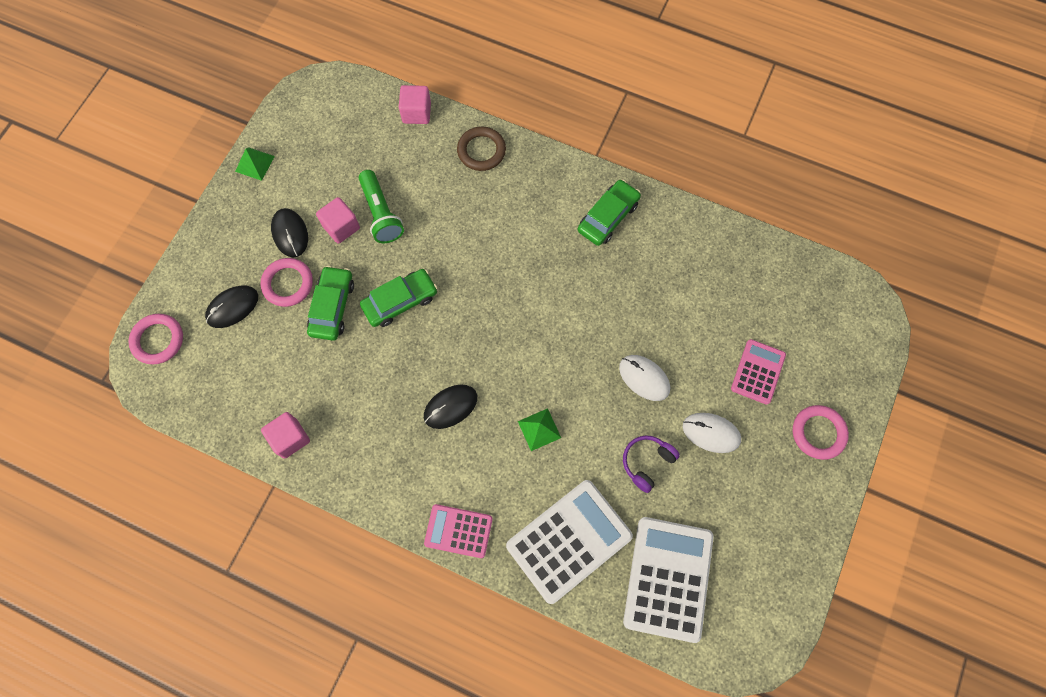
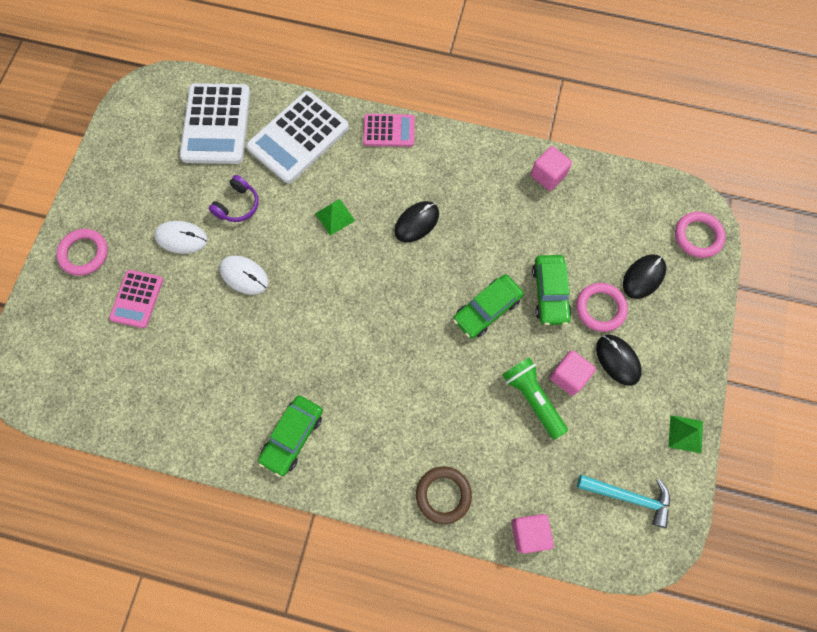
camera: 170 degrees right, 0 degrees up
none -> turquoise hammer [577,475,670,528]

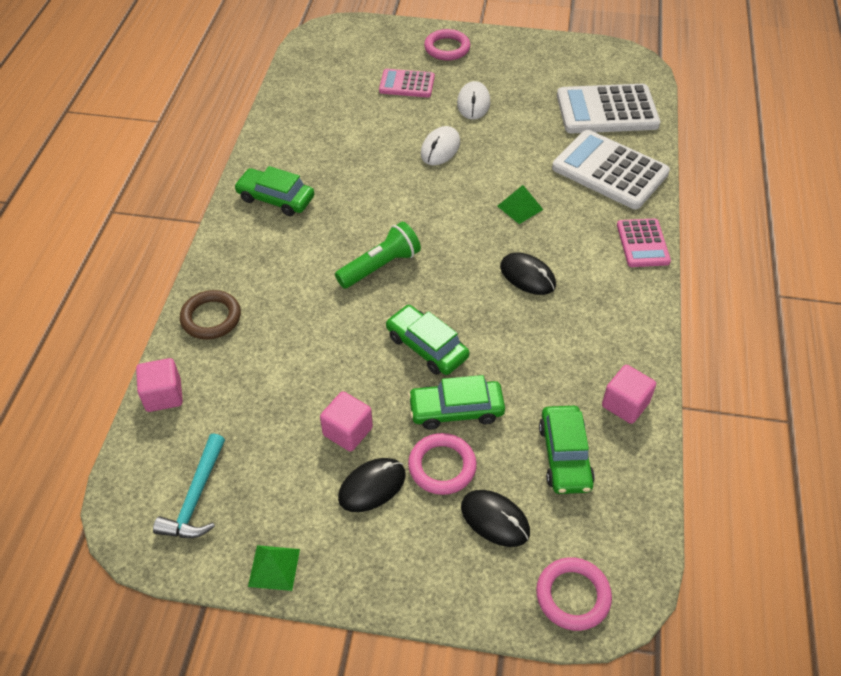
camera: 85 degrees right, 20 degrees down
purple headphones [209,175,259,222] -> none
green flashlight [502,357,568,439] -> green flashlight moved to [335,222,421,288]
none -> green car [539,406,595,494]

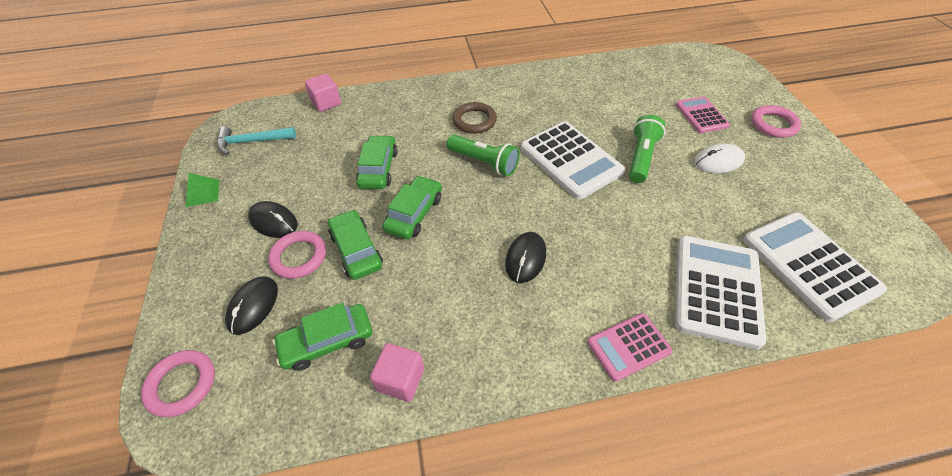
camera: 70 degrees right, 0 degrees up
brown ring [180,290,241,340] -> brown ring moved to [452,102,497,134]
green car [234,166,314,216] -> green car moved to [356,135,398,189]
pink cube [320,391,373,452] -> none
white mouse [421,126,460,165] -> green flashlight [629,115,665,183]
green pyramid [497,185,543,224] -> none
none -> white calculator [521,121,625,199]

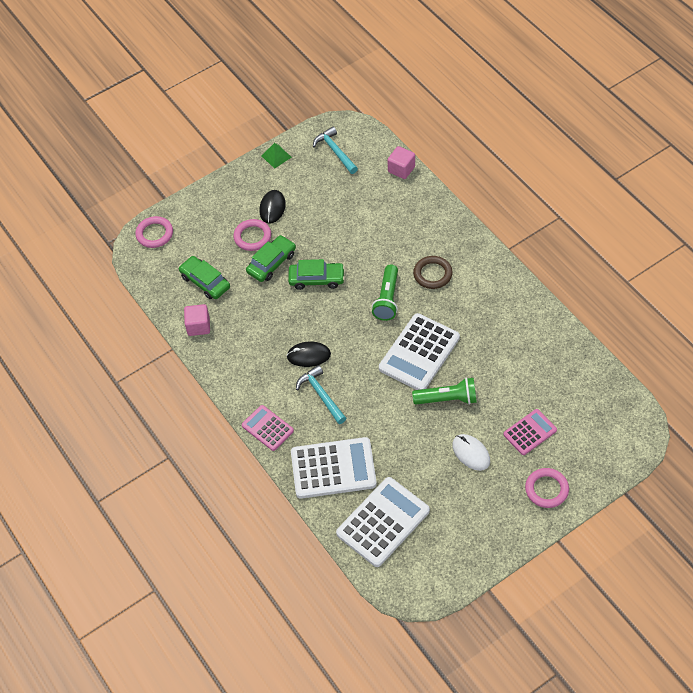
camera: 70 degrees right, 5 degrees up
black mouse [225,277,278,335] -> none
green car [356,135,398,189] -> none
none -> turquoise hammer [296,365,346,424]

